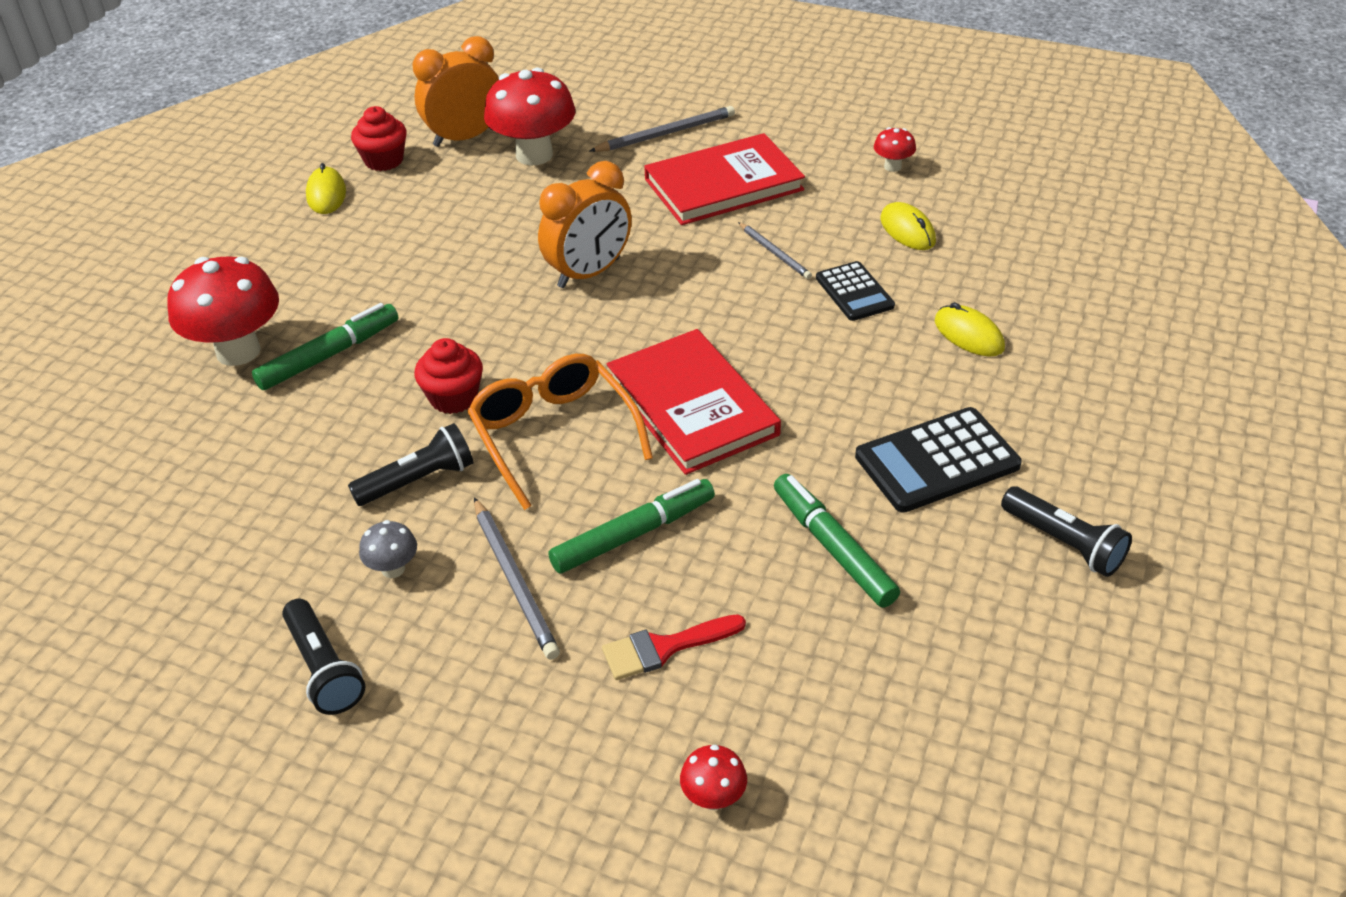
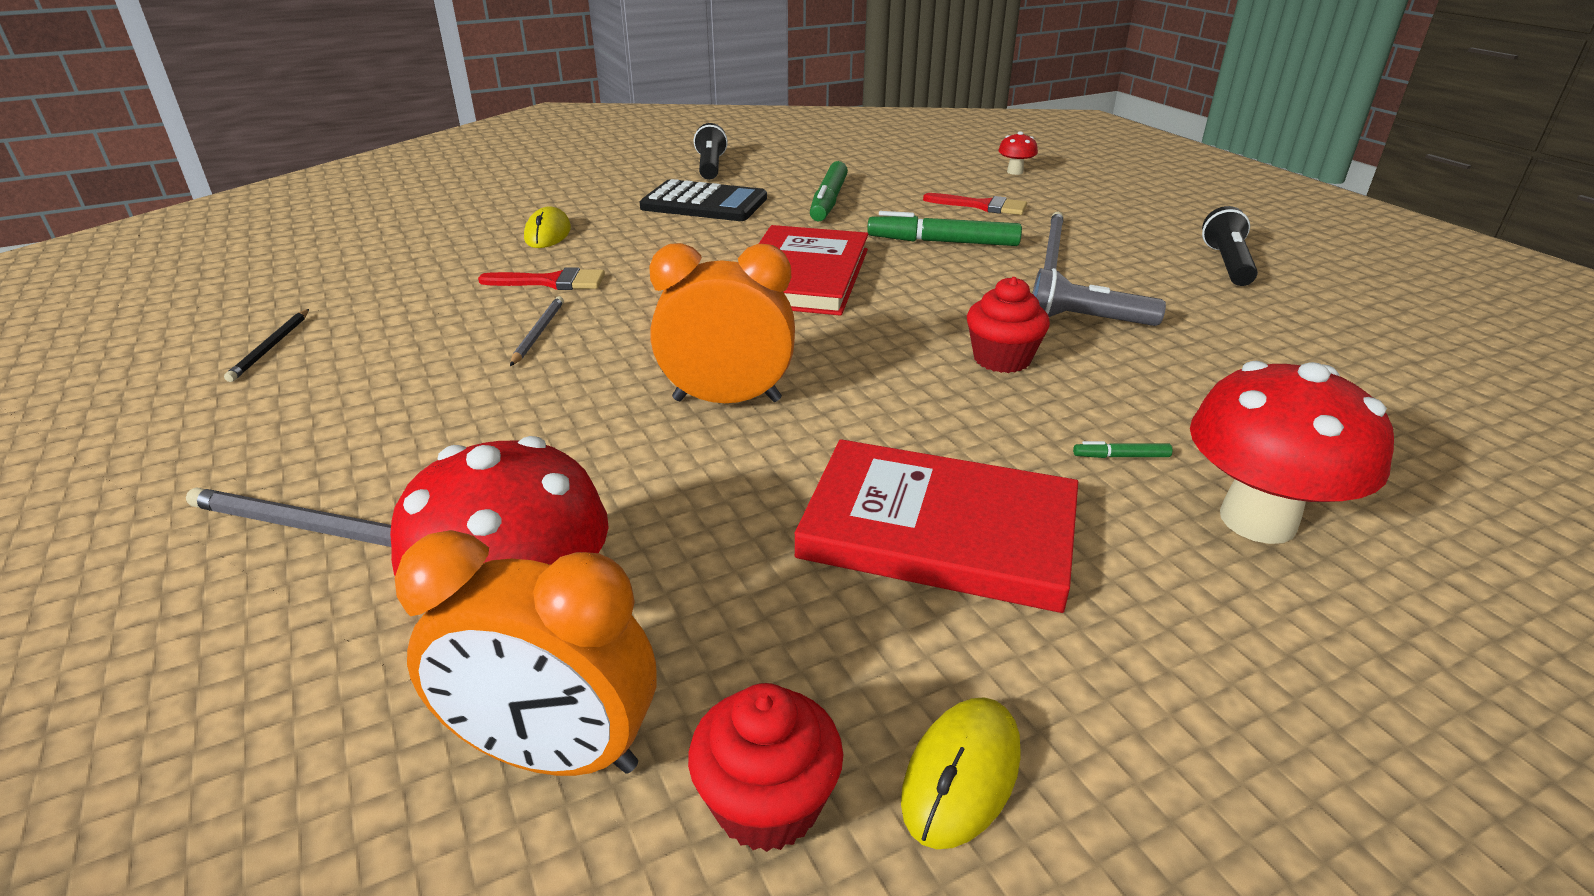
camera: 140 degrees left, 10 degrees down
green marker [252,303,398,390] -> green marker [1073,441,1172,458], size x0.41
black flashlight [348,423,473,506] -> grey flashlight [1032,268,1166,326]
grey mushroom [359,520,417,578] -> none
orange glasses [467,354,653,510] -> none
red book [644,133,805,225] -> red book moved to [795,439,1078,613]
black calculator [816,261,895,321] -> red brush [478,267,605,290]
red mushroom [874,127,916,172] -> black pencil [224,309,309,382]
yellow mouse [880,202,936,250] -> none

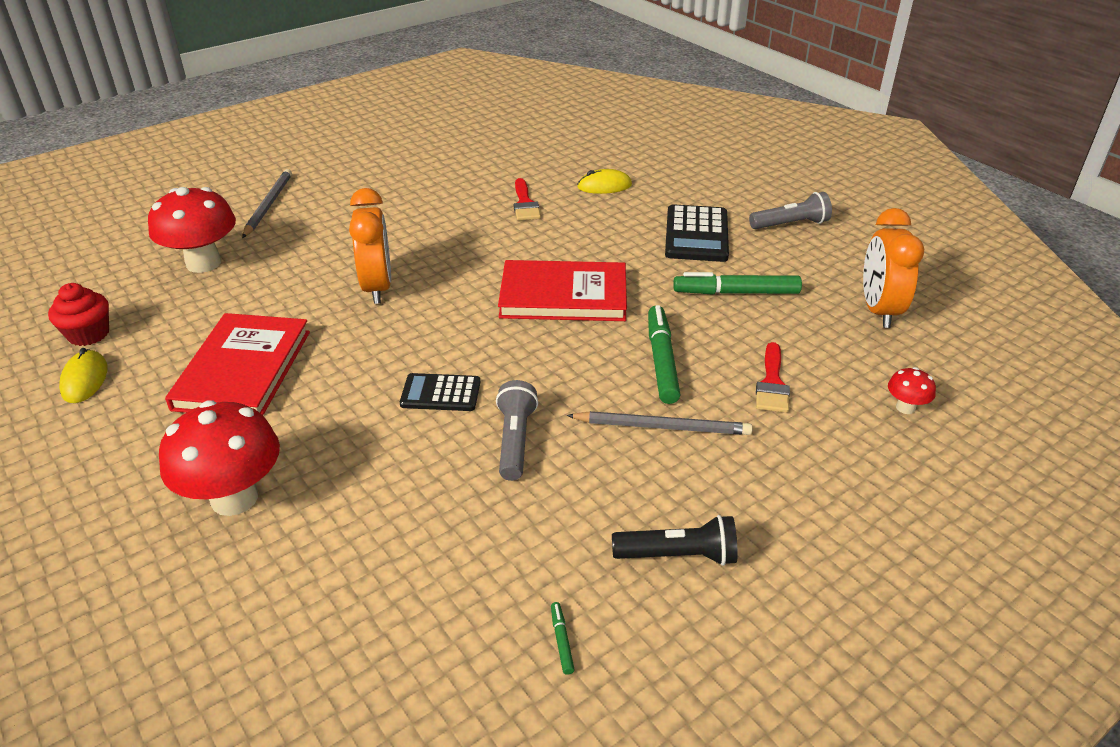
camera: 80 degrees right, 5 degrees up
black pencil [224,309,309,382] -> none
orange clock [395,530,656,776] -> orange clock moved to [863,208,924,328]
grey pencil [510,296,564,366] -> none
black flashlight [694,123,728,180] -> grey flashlight [749,192,832,229]
yellow mouse [901,698,1020,849] -> yellow mouse turned 60 degrees clockwise [59,348,107,403]
red cupcake [967,277,1050,373] -> black calculator [400,373,480,411]
green marker [1073,441,1172,458] -> green marker moved to [551,602,575,675]

